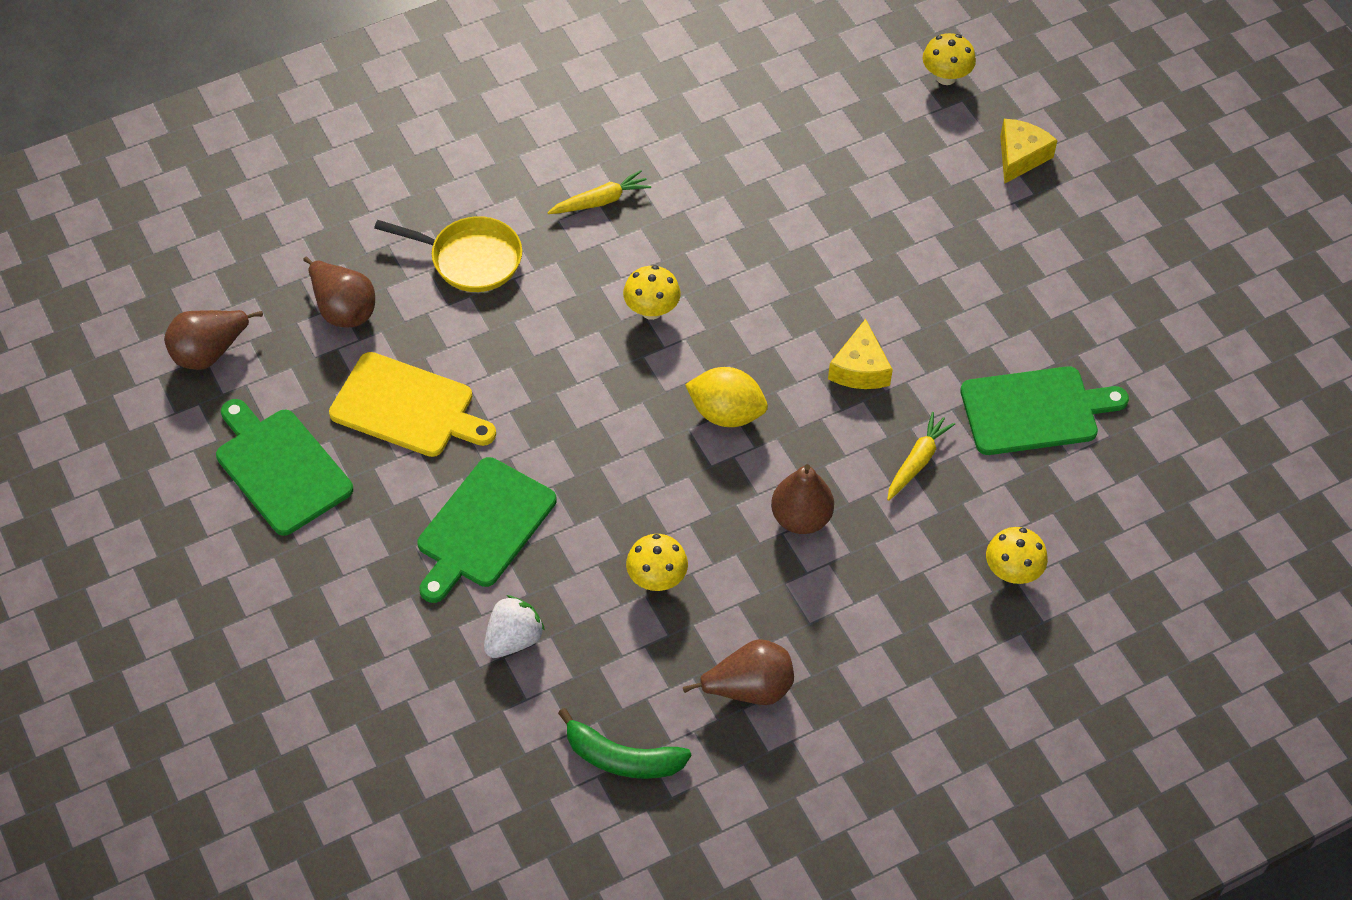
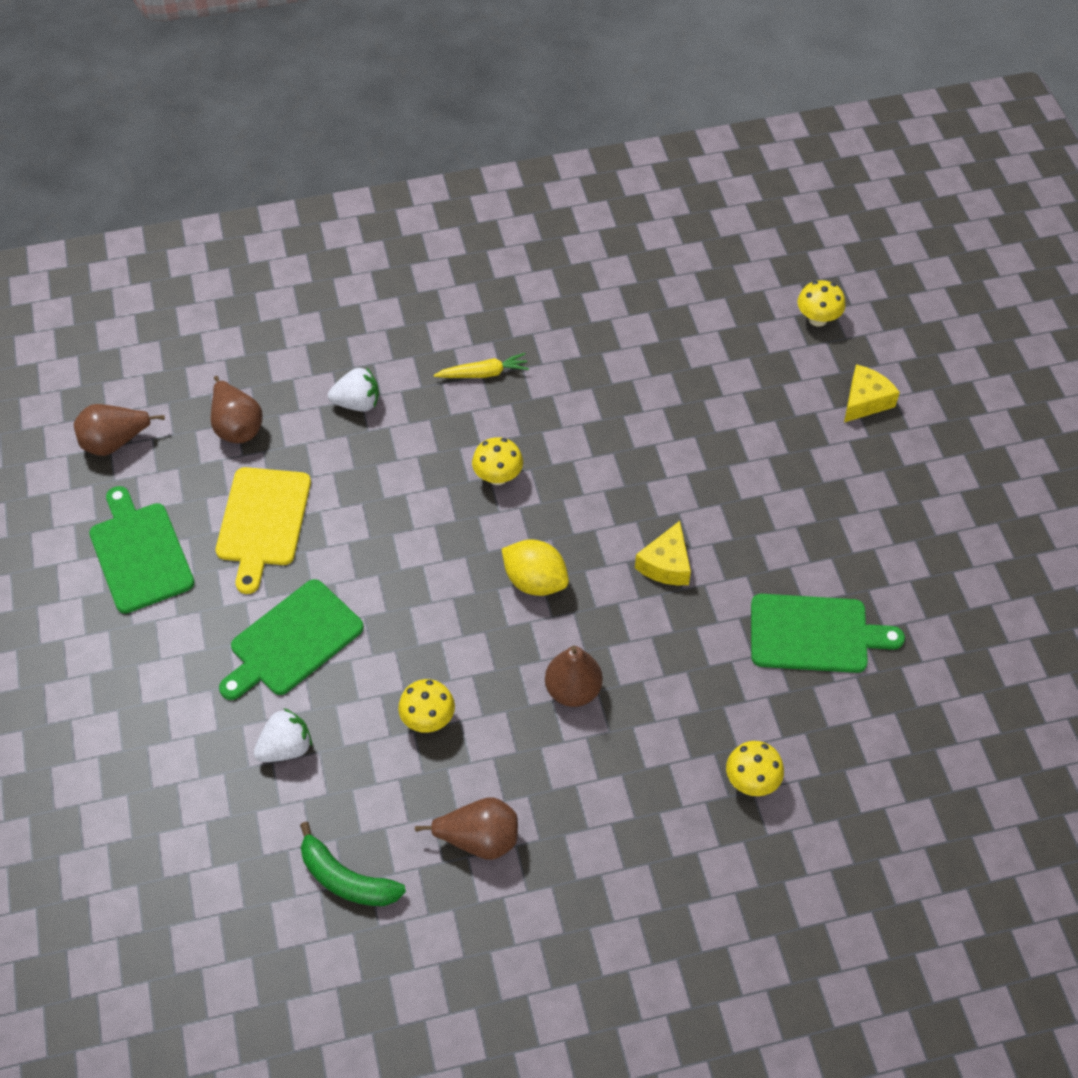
camera: 15 degrees right, 0 degrees up
yellow cutting board [329,352,496,457] -> yellow cutting board turned 60 degrees clockwise [216,467,311,594]
yellow pan [374,216,522,292] -> white strawberry [328,367,379,412]
yellow carrot [887,412,955,501] -> none

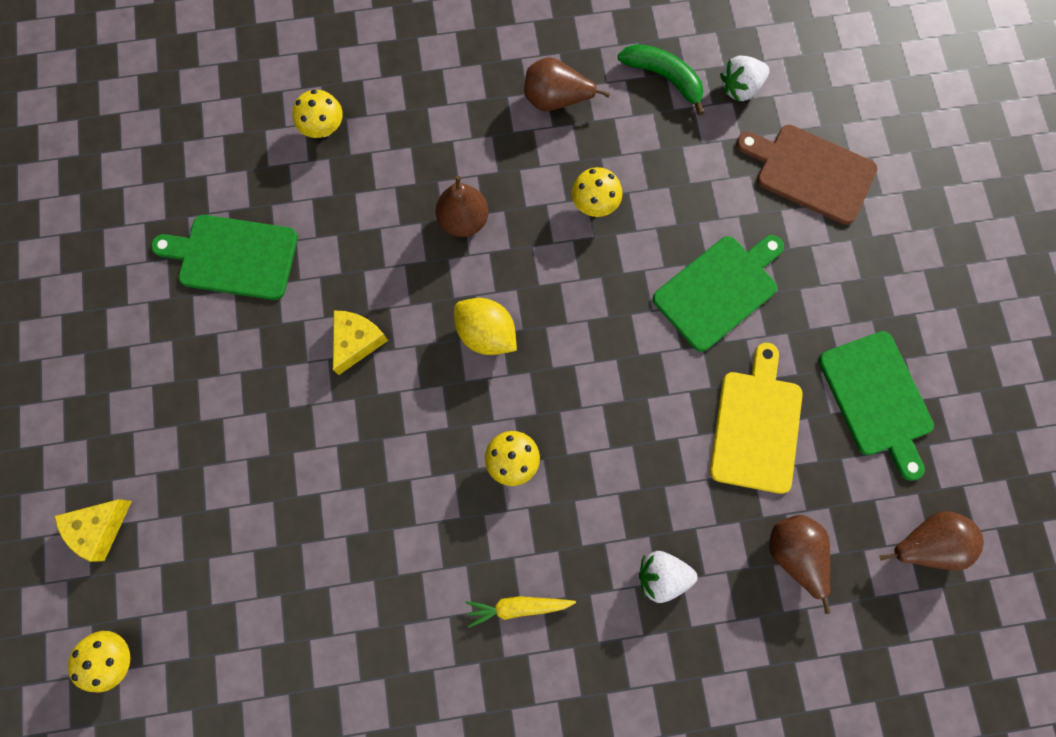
camera: 175 degrees left, 20 degrees up
white strawberry [254,708,312,762] -> white strawberry moved to [720,56,769,102]
none -> brown cutting board [736,125,878,225]

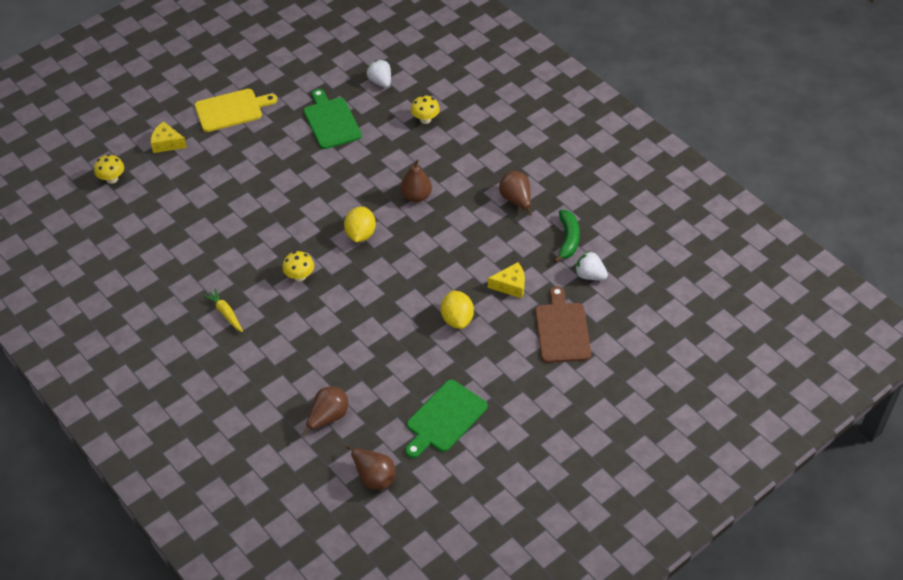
camera: 60 degrees right, 25 degrees down
yellow cheese [333,311,388,375] -> yellow cheese moved to [488,262,525,298]
yellow mushroom [572,167,622,217] -> none
white strawberry [639,551,697,603] -> white strawberry moved to [367,60,391,88]
green cutting board [653,235,784,352] -> yellow lemon [441,290,474,329]
yellow cutting board [710,343,803,494] -> yellow cutting board moved to [195,89,277,132]

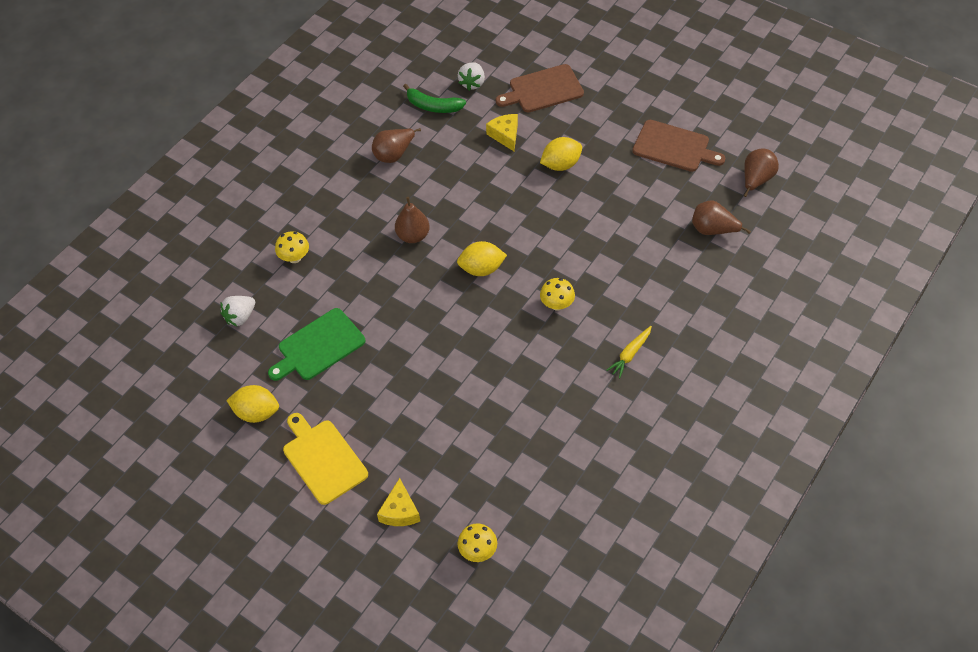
camera: 105 degrees left, 5 degrees up
green cutting board [405,380,488,458] -> brown cutting board [632,120,725,172]
green banana [554,210,580,263] -> green banana turned 150 degrees counterclockwise [403,84,466,113]
none -> yellow lemon [226,385,279,423]

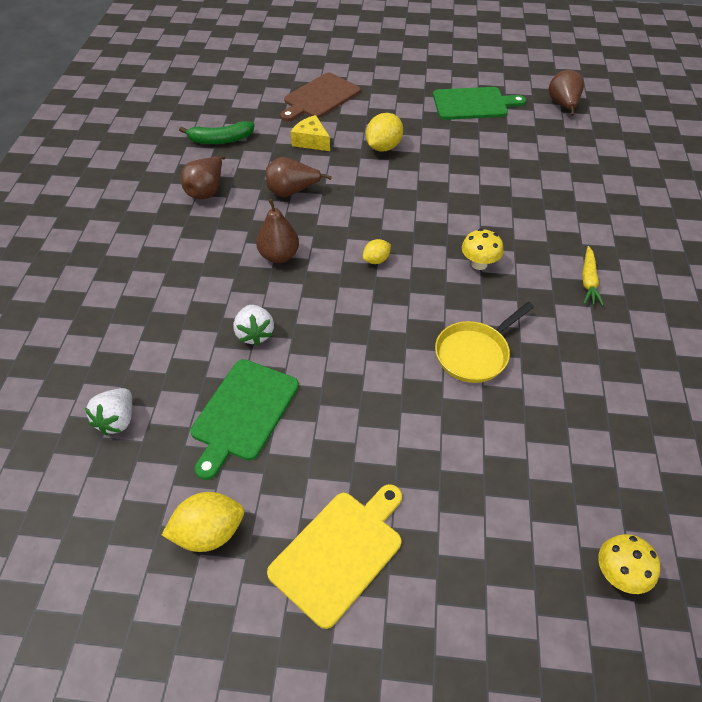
camera: 30 degrees left, 5 degrees down
yellow mushroom [275,231,309,263] -> none
yellow cutting board [283,413,368,505] -> yellow cutting board turned 105 degrees clockwise [267,484,402,629]
yellow cheese [377,478,420,526] -> none
yellow lemon [457,241,507,276] -> yellow lemon [363,239,391,264], size x0.58
white strawberry [458,62,485,91] -> white strawberry moved to [233,305,274,346]
brown cutting board [632,120,725,172] -> green cutting board [433,87,526,120]
brown pear [692,201,751,235] -> brown pear moved to [266,157,332,197]
none -> yellow pan [435,302,534,383]

